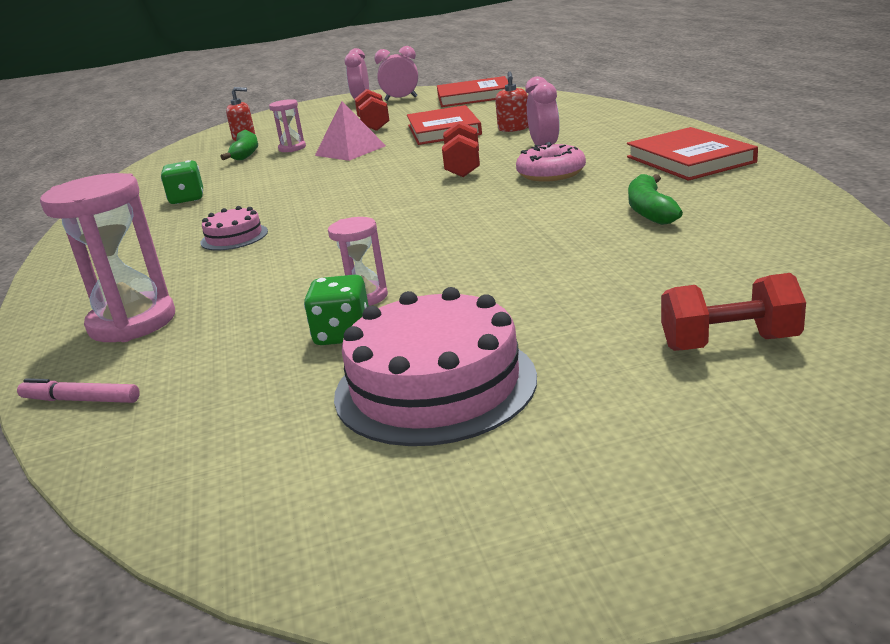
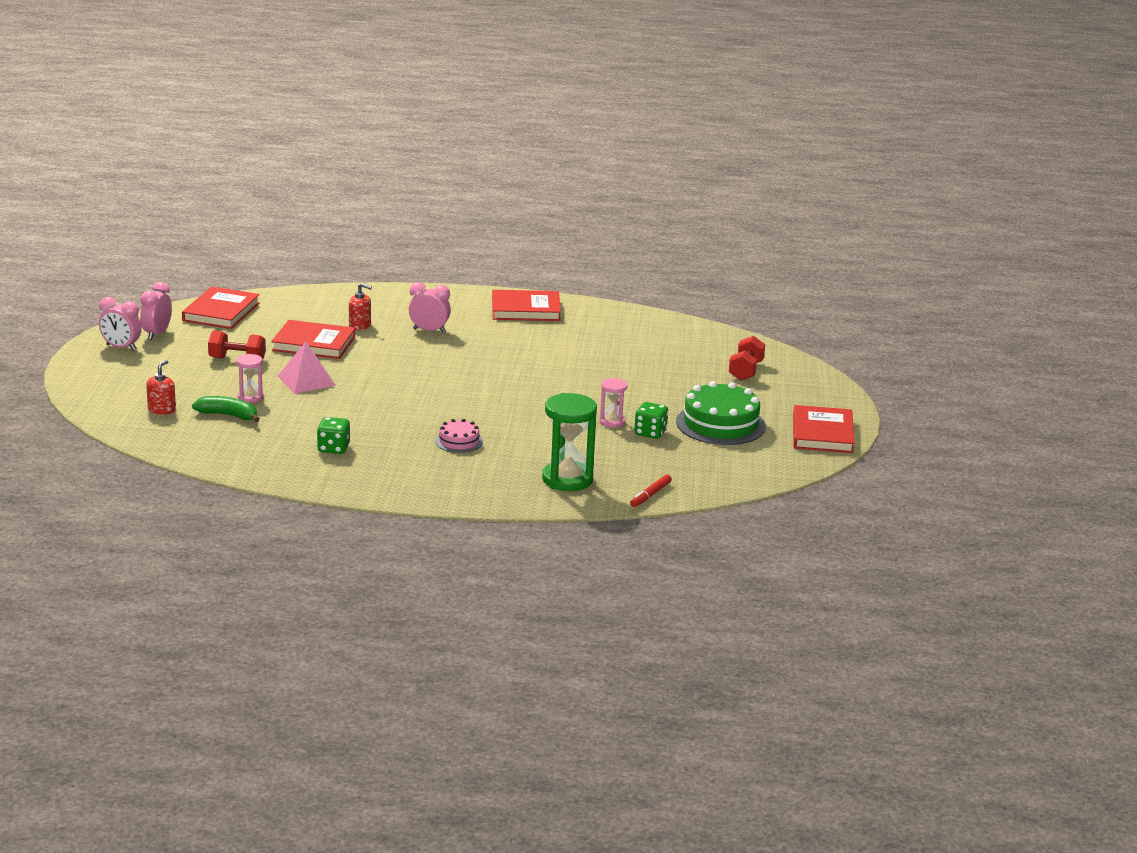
camera: 75 degrees left, 0 degrees up
pink marker [17,378,140,403] -> red marker [630,474,672,507]
pink hourglass [40,173,175,342] -> green hourglass [542,393,597,491]
pink cake [334,287,537,446] -> green cake [676,381,766,445]
red dumbbell [442,121,480,177] -> none
pink donut [516,144,586,182] -> none
green banana [628,174,683,225] -> none
none -> red book [793,405,854,453]

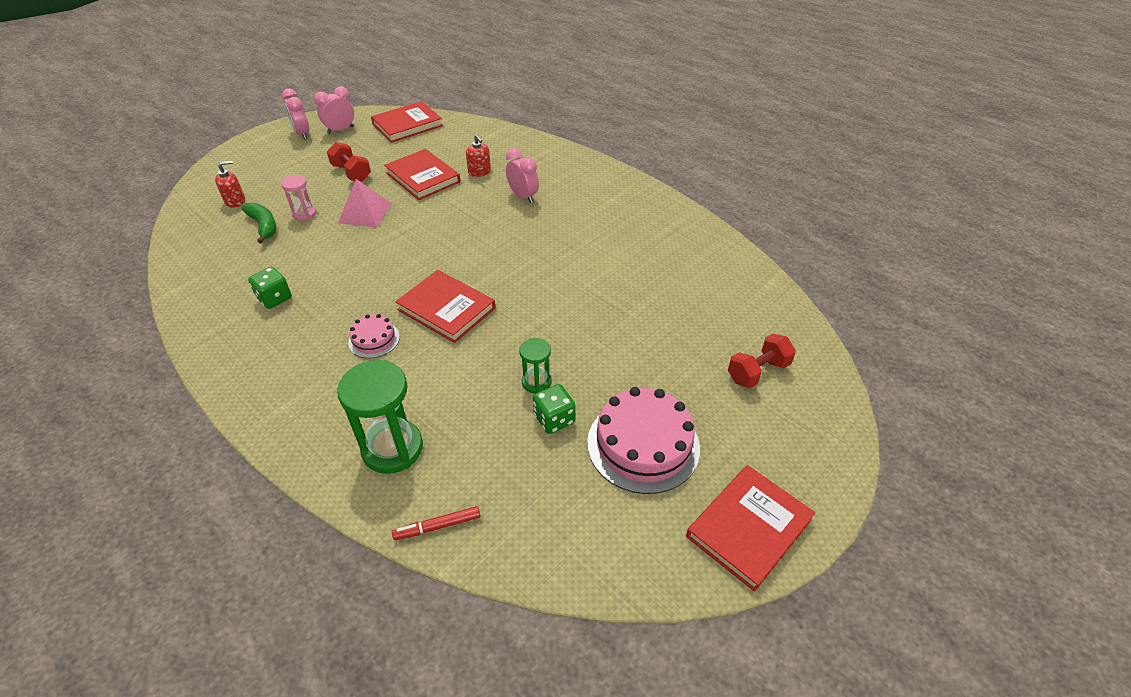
camera: 40 degrees right, 20 degrees up
red book [492,290,561,321] -> red book moved to [395,270,495,343]
pink hourglass [599,378,627,428] -> green hourglass [519,338,552,394]
green cake [676,381,766,445] -> pink cake [587,387,700,494]

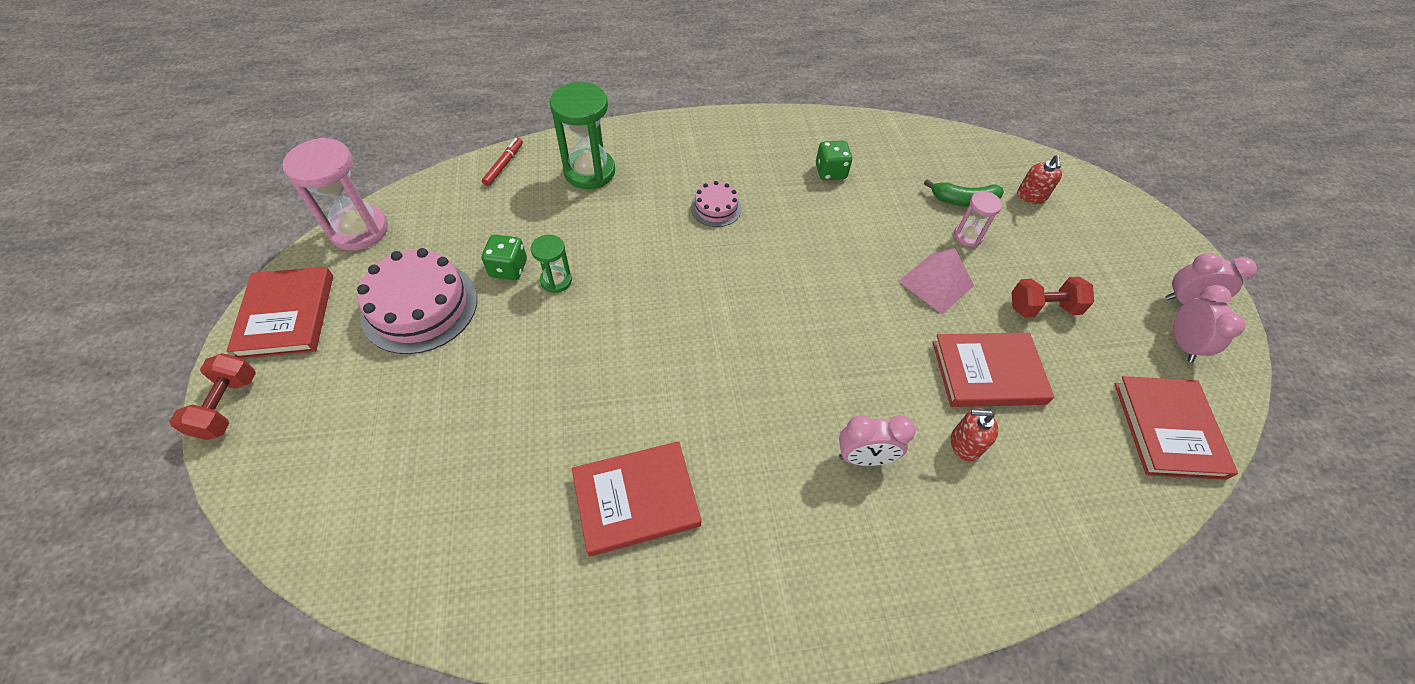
camera: 125 degrees right, 10 degrees up
red book [395,270,495,343] -> red book moved to [572,441,701,556]
red dumbbell [728,333,796,388] -> red dumbbell moved to [169,353,256,440]
none -> pink hourglass [282,137,388,251]

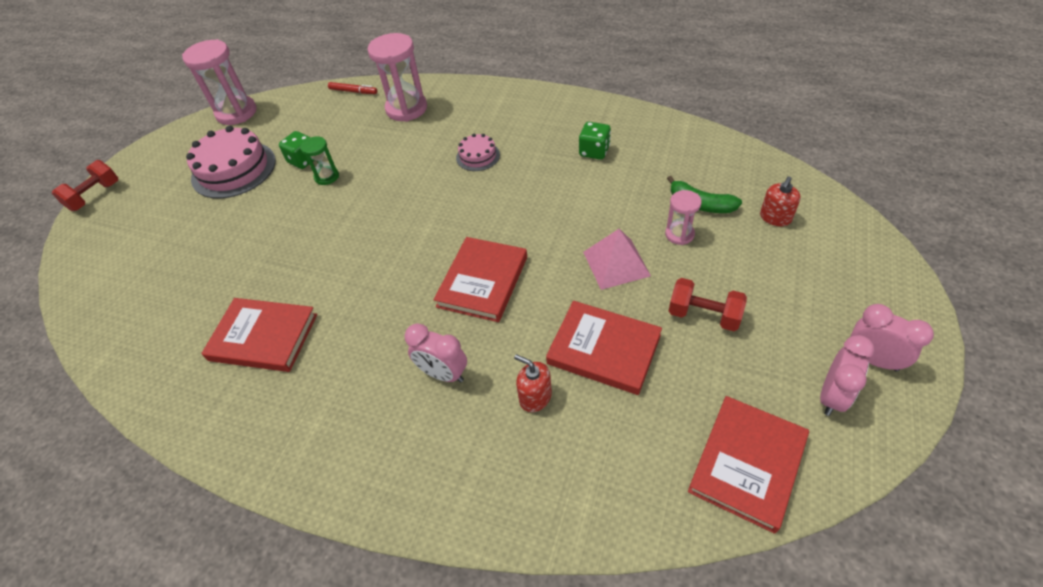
camera: 35 degrees right, 5 degrees down
red book [227,267,333,359] -> red book moved to [434,237,527,322]
red marker [482,138,523,186] -> red marker turned 60 degrees clockwise [328,82,377,94]
green hourglass [549,82,615,189] -> pink hourglass [368,33,427,122]

